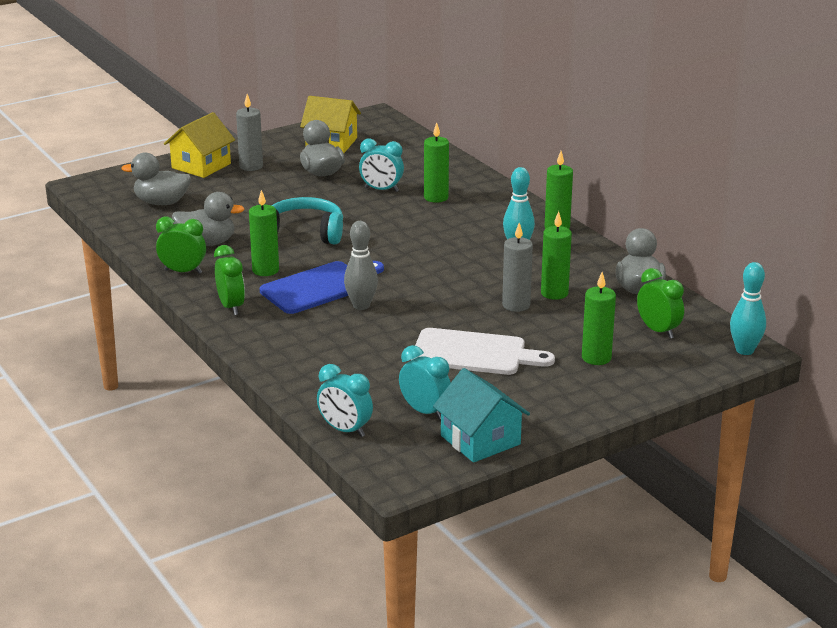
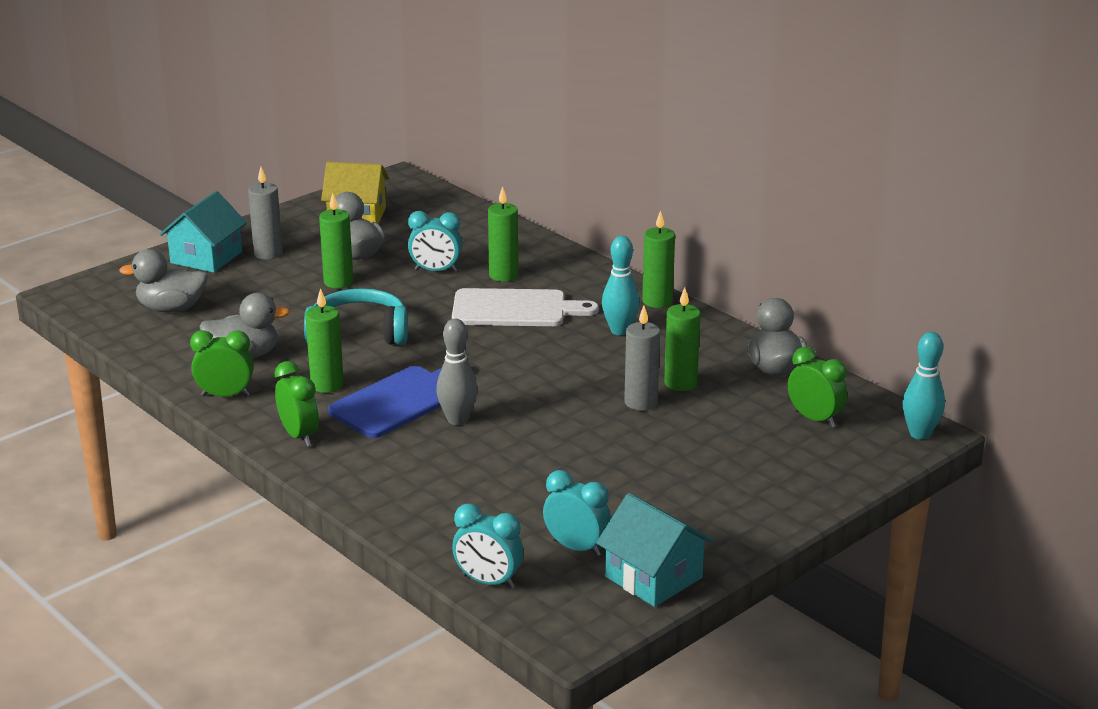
camera: 10 degrees left, 0 degrees up
yellow house [164,112,235,178] -> turquoise house [160,191,247,273]
white cutting board [412,328,555,375] -> white cutting board moved to [452,288,599,326]
green candle [582,272,616,365] -> green candle moved to [319,193,353,288]

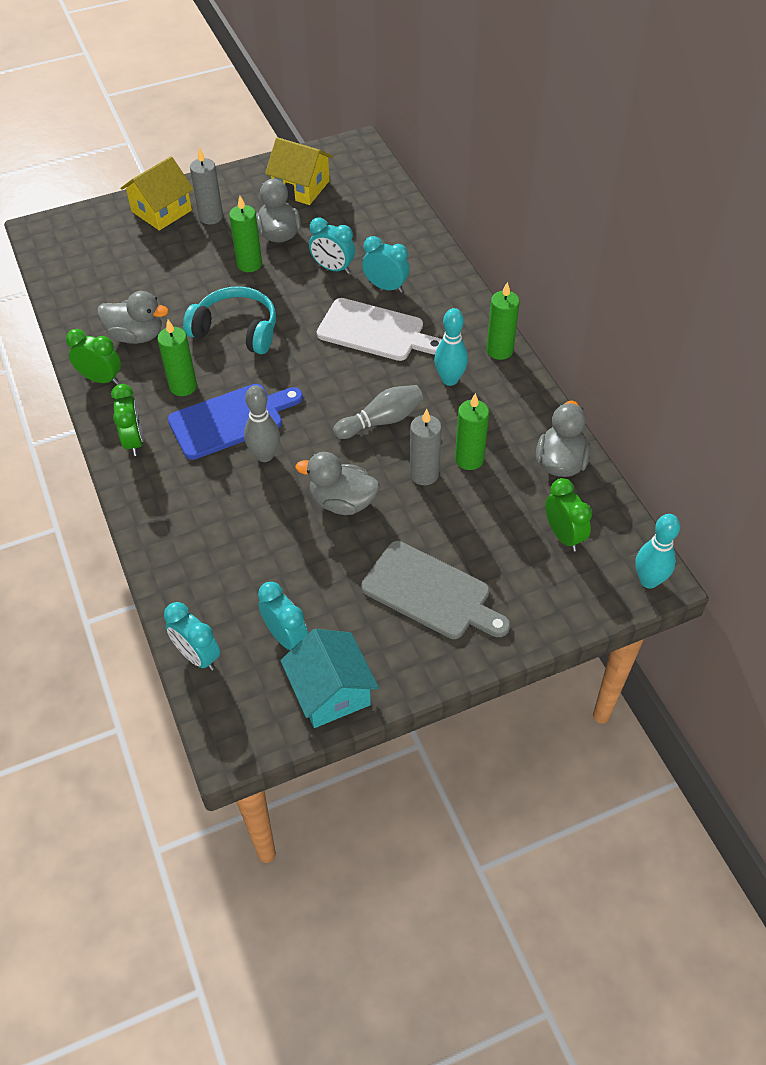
camera: 20 degrees right, 25 degrees up
grey duck [119,249,208,312] -> grey duck moved to [295,452,379,515]
turquoise house [160,191,247,273] -> yellow house [120,156,194,231]
green candle [488,186,518,282] -> turquoise clock [362,236,409,293]
none -> grey bowling pin [333,385,423,439]
none -> grey cutting board [361,541,510,639]

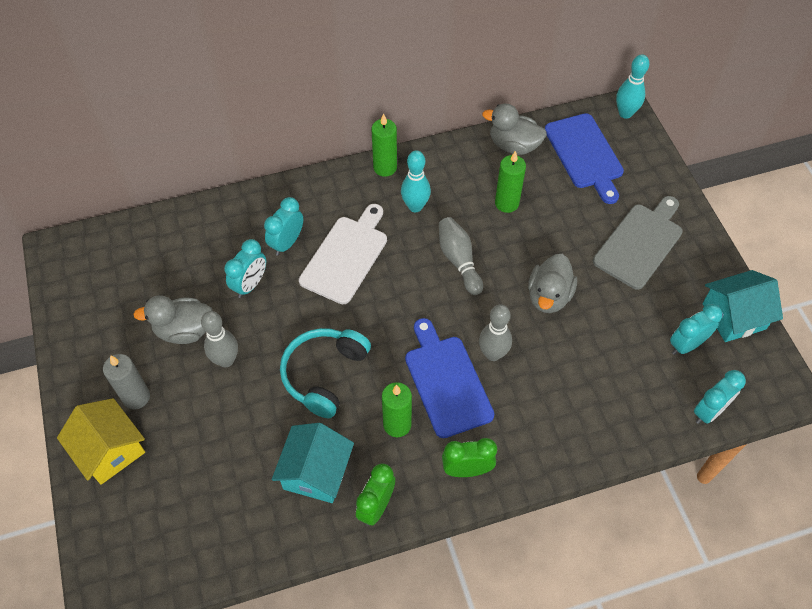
camera: 85 degrees left, 5 degrees up
grey duck [97,291,169,344] -> turquoise house [272,423,354,503]
green candle [229,196,262,272] -> grey bowling pin [201,311,238,367]
yellow house [265,137,333,205] -> none
grey candle [410,409,442,485] -> none
green clock [545,478,592,551] -> blue cutting board [545,113,624,204]

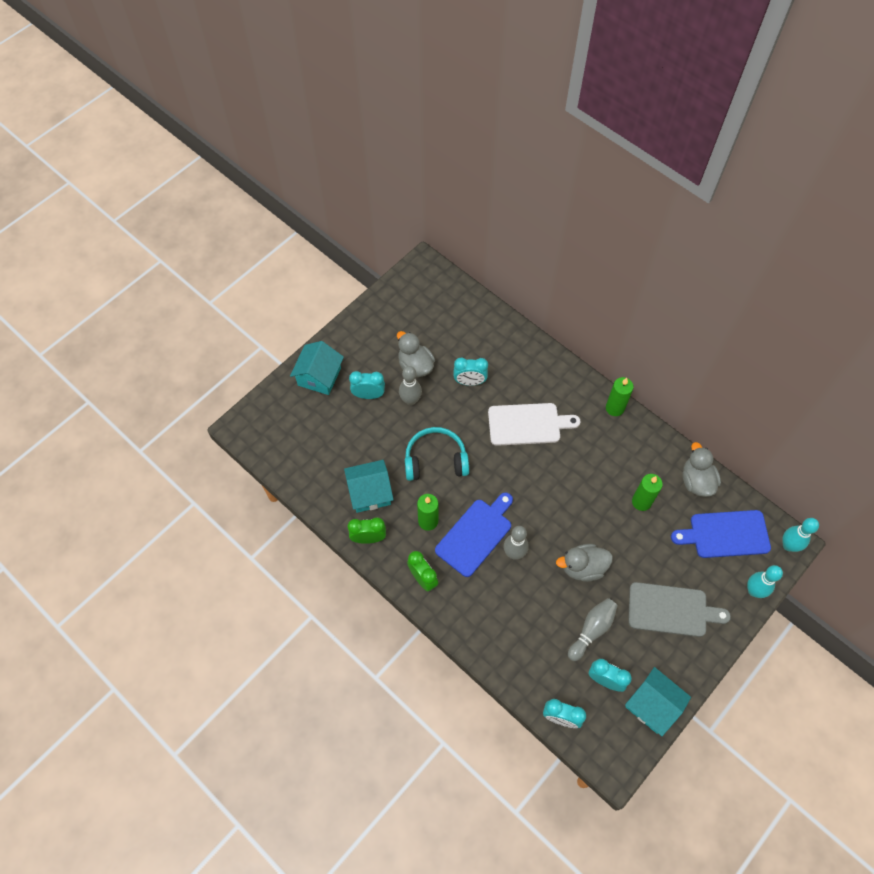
camera: 60 degrees right, 5 degrees up
yellow house [57,398,145,485] -> turquoise house [290,341,344,395]
grey candle [103,354,150,409] -> none
turquoise clock [264,197,303,256] -> turquoise clock moved to [349,371,385,399]
turquoise bowling pin [401,150,431,212] -> turquoise bowling pin moved to [747,565,783,598]
grey bowling pin [439,217,483,295] -> grey bowling pin moved to [568,598,618,661]
blue cutting board [545,113,624,204] -> blue cutting board turned 45 degrees clockwise [671,510,771,558]

